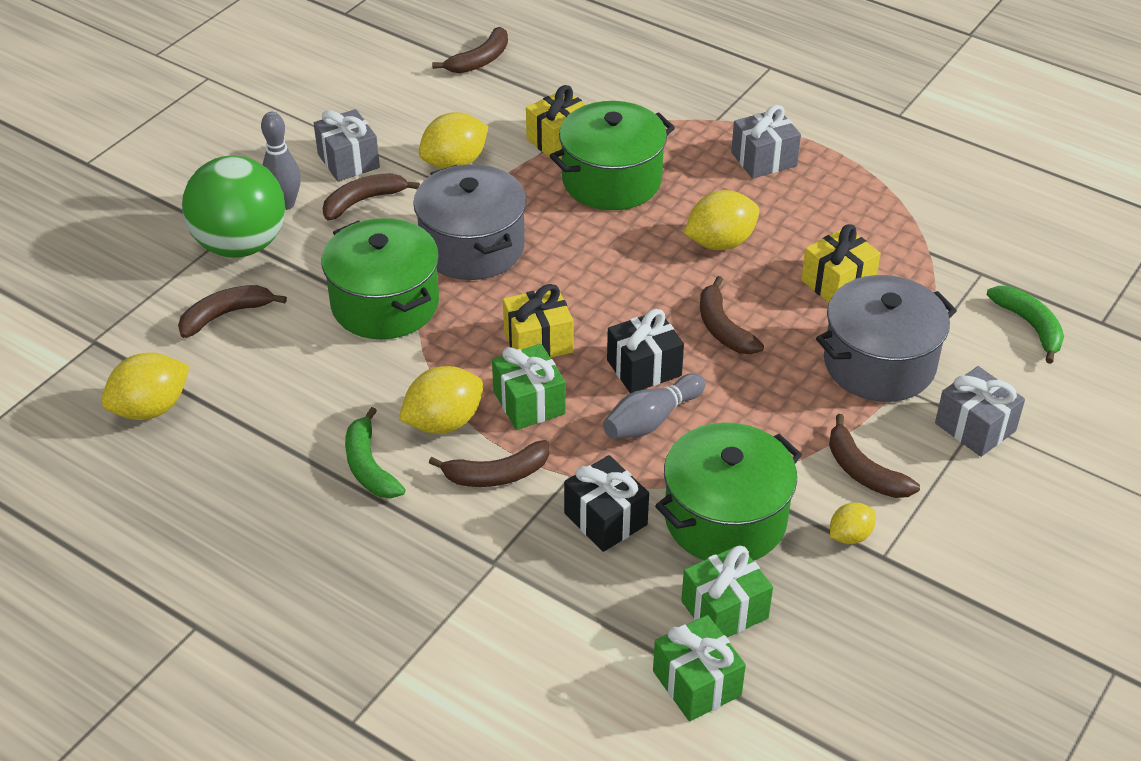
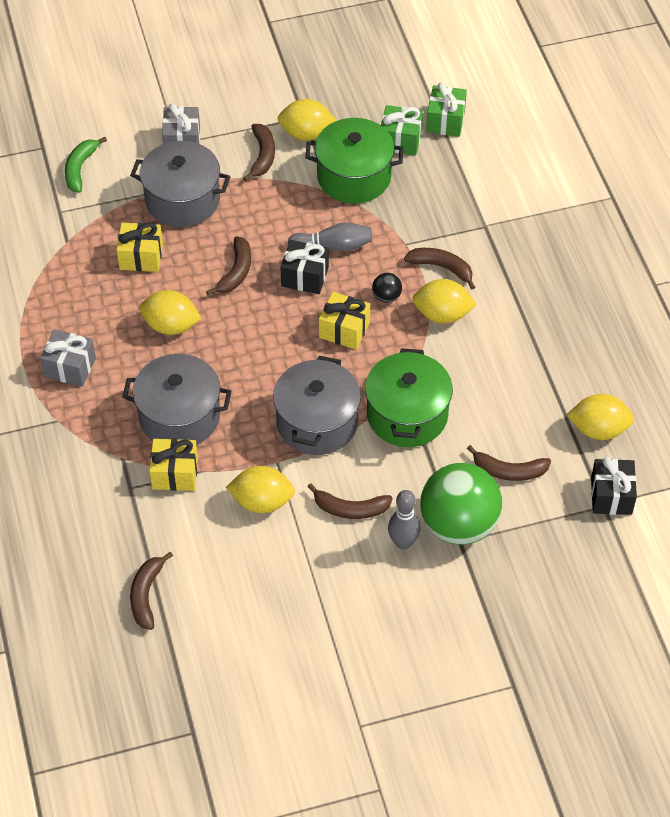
camera: 140 degrees left, 10 degrees up
grey gift [314,109,380,182] -> none
green banana [345,407,406,498] -> none
brown banana [432,27,508,73] -> brown banana turned 75 degrees counterclockwise [130,552,173,630]
green gift [492,344,565,430] -> black ball [372,273,402,303]
green pot [550,101,675,210] -> grey pot [122,354,232,445]
black gift [564,455,649,552] -> black gift moved to [591,457,637,515]
yellow lemon [830,502,875,544] -> yellow lemon [277,99,337,141], size x1.74

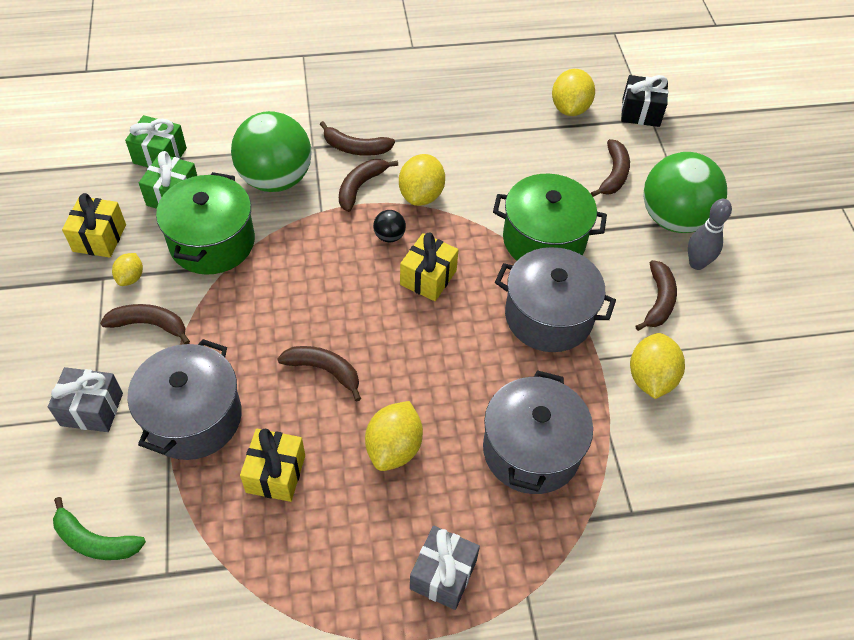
camera: 85 degrees left, 0 degrees up
brown banana [130,552,173,630] -> brown banana moved to [320,121,395,156]
yellow gift [149,439,198,491] -> yellow gift moved to [62,193,126,257]
yellow lemon [277,99,337,141] -> yellow lemon [112,253,143,286], size x0.58
black gift [281,240,329,294] -> none
grey bowling pin [288,222,372,251] -> none
none -> green ball [231,111,312,192]

